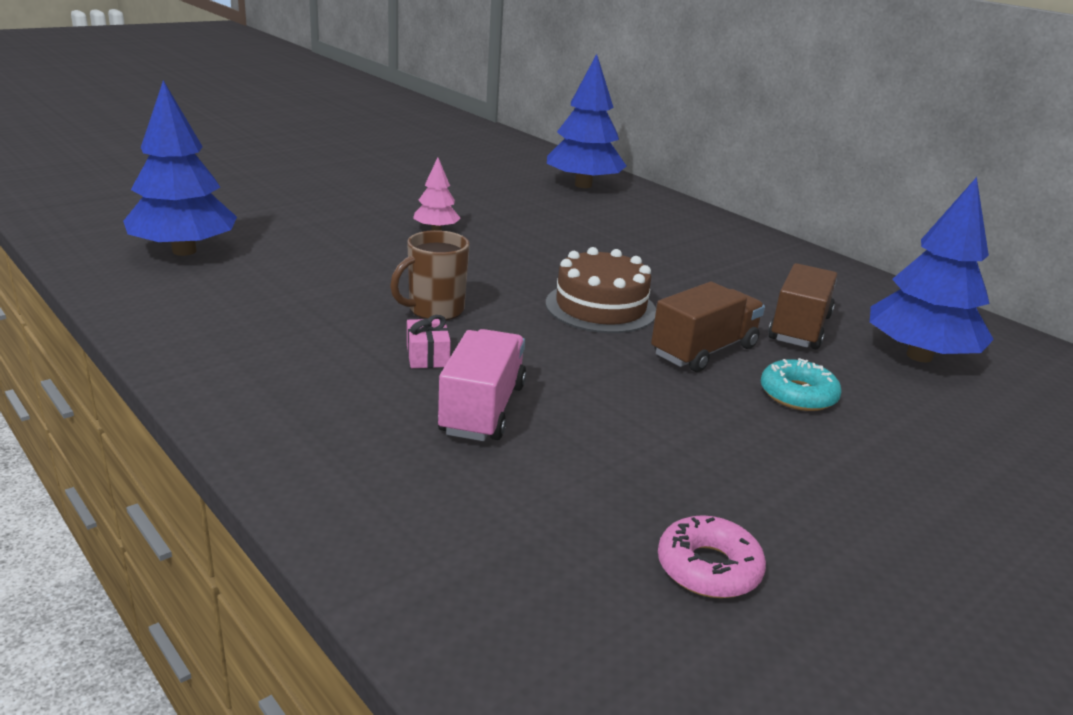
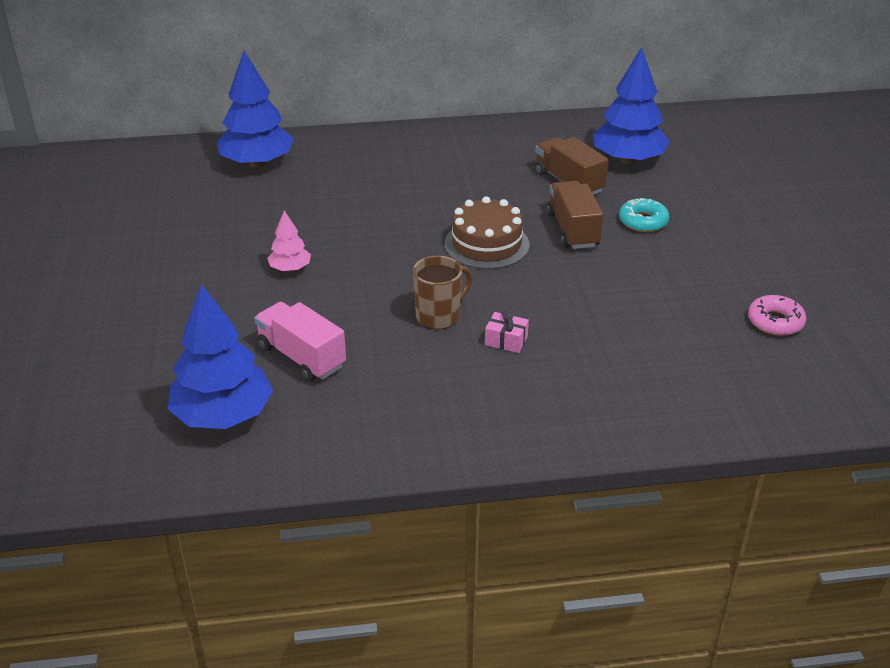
camera: 55 degrees left, 10 degrees up
brown mug [390,230,470,320] -> brown mug turned 120 degrees counterclockwise [413,256,473,329]
pink truck [438,329,526,441] -> pink truck moved to [254,302,346,382]

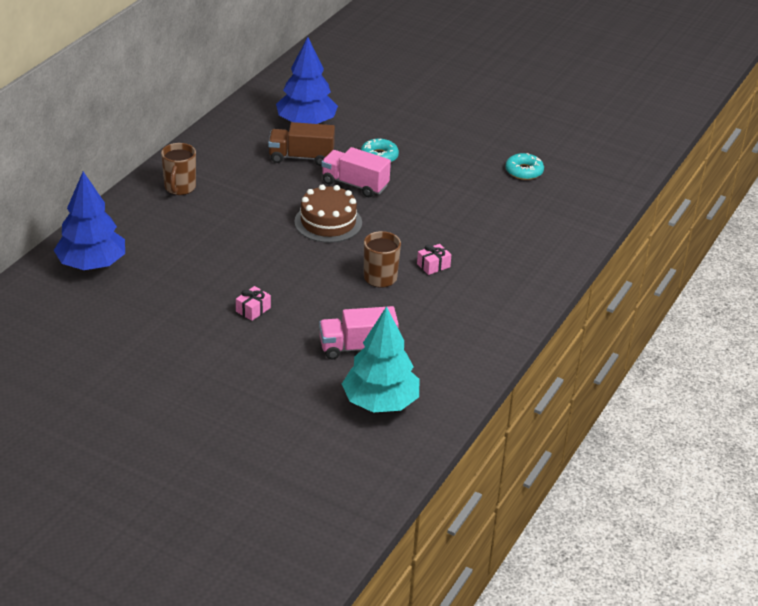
camera: 55 degrees left, 0 degrees up
blue tree [167,284,273,429] -> turquoise tree [342,306,419,412]
pink tree [267,211,311,272] -> pink gift [236,286,271,321]
brown truck [547,181,603,249] -> pink truck [321,147,391,197]
pink donut [748,295,806,336] -> turquoise donut [505,153,544,180]
none -> brown mug [161,143,196,195]

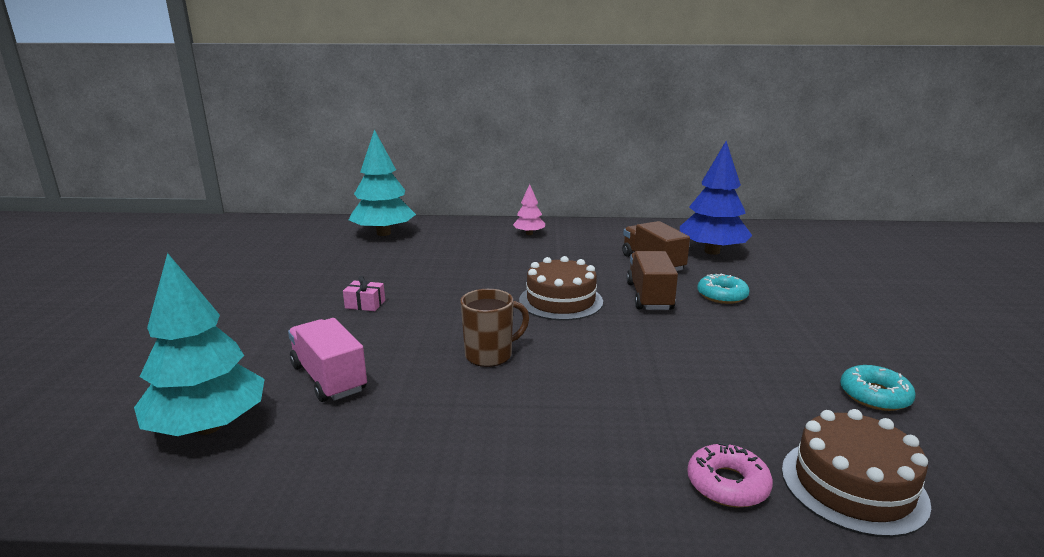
camera: 65 degrees right, 15 degrees down
blue tree [54,172,125,270] -> turquoise tree [349,129,416,236]
brown mug [161,143,196,195] -> pink tree [513,184,545,235]
pink truck [321,147,391,197] -> brown truck [627,251,678,310]
pink gift [417,244,451,275] -> none
none -> pink donut [687,443,773,508]
none -> brown cake [782,409,931,537]

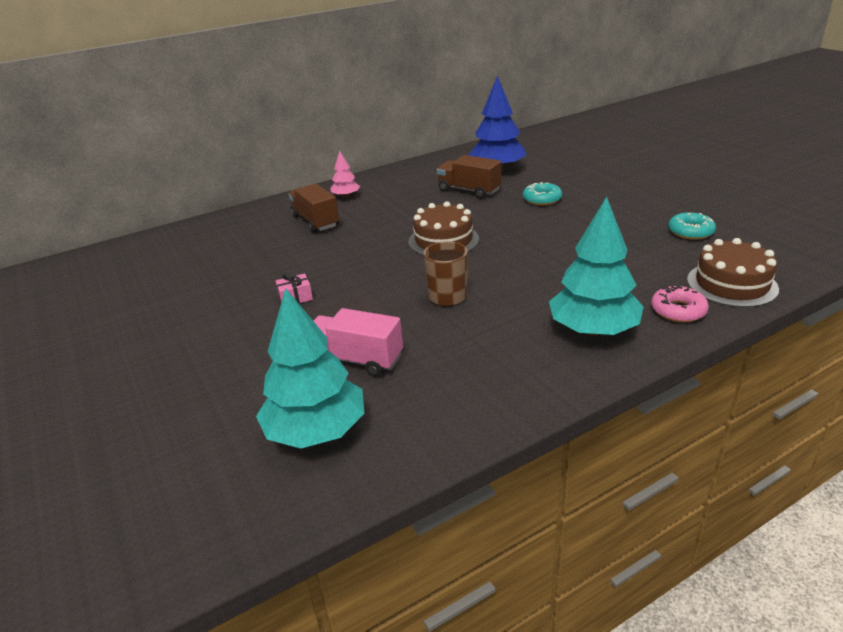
camera: 30 degrees left, 10 degrees up
turquoise tree [349,129,416,236] -> turquoise tree moved to [549,197,644,336]
brown truck [627,251,678,310] -> brown truck moved to [289,183,339,233]

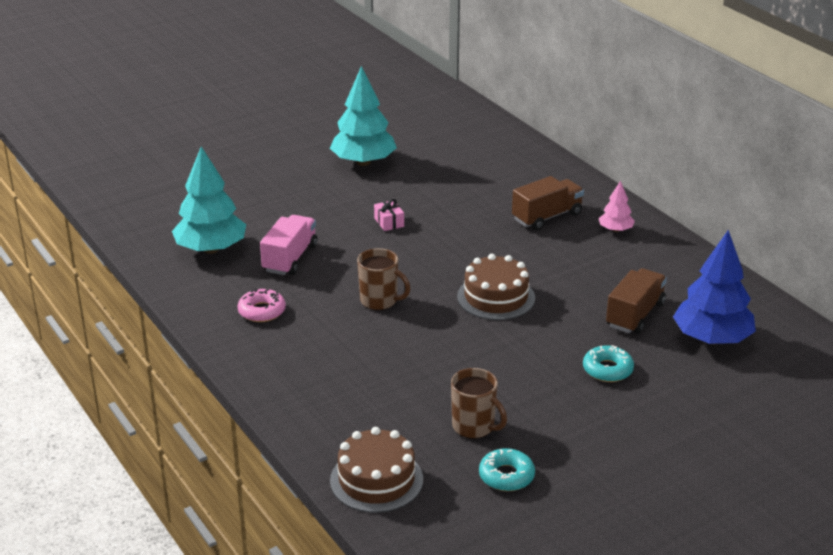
camera: 85 degrees right, 0 degrees up
turquoise tree [549,197,644,336] -> turquoise tree moved to [330,66,397,166]
pink donut [651,285,709,322] -> pink donut moved to [238,289,286,322]
none -> brown mug [451,368,507,439]

